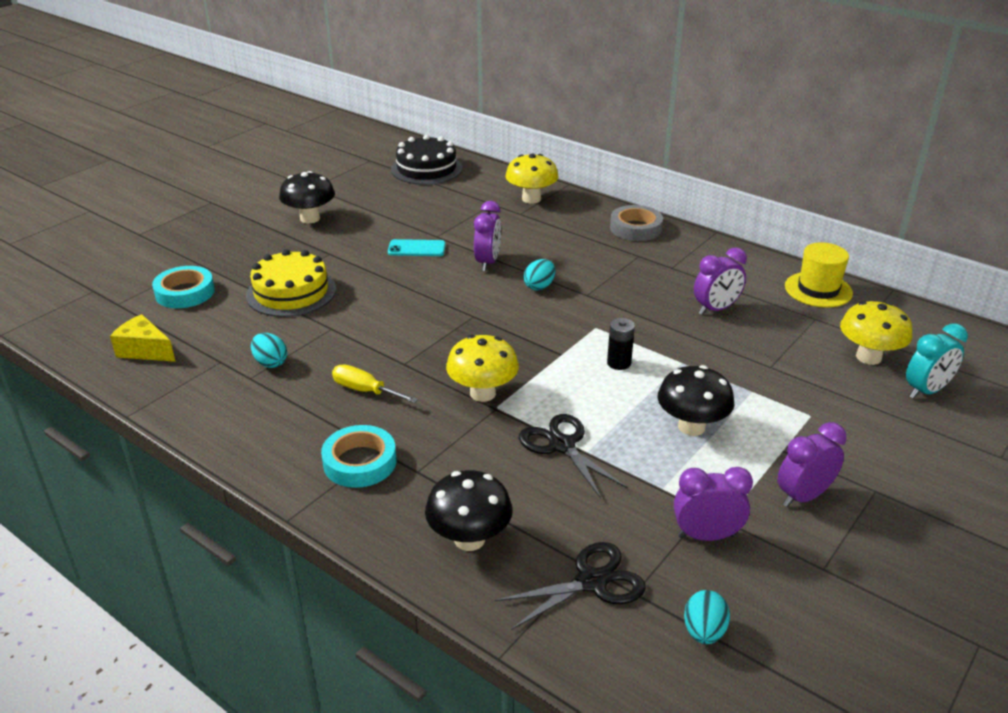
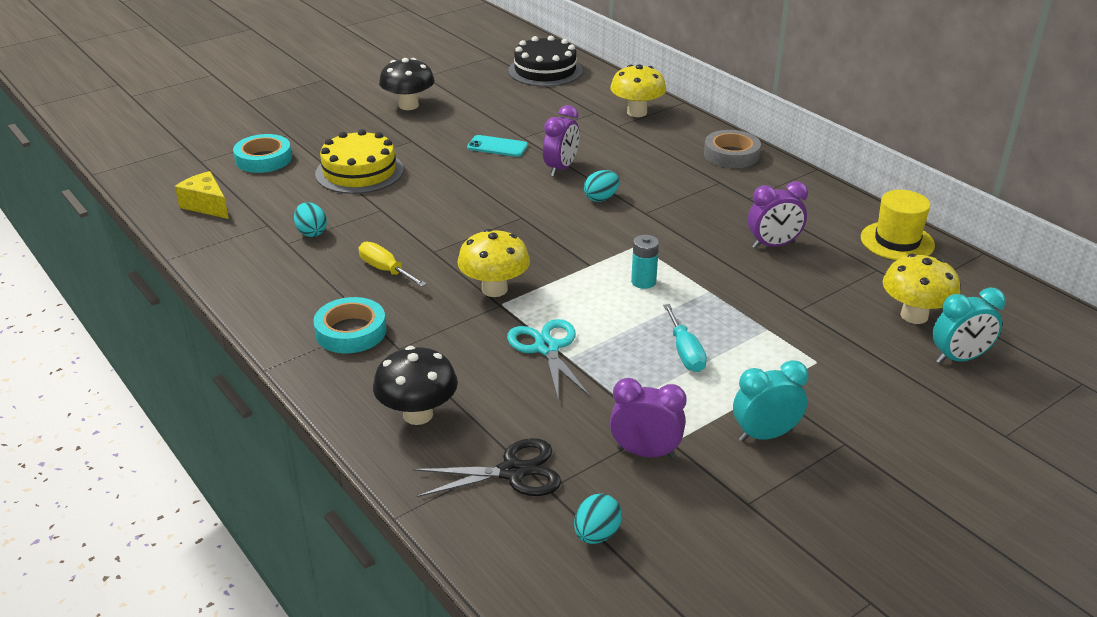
camera: 15 degrees right, 0 degrees up
black scissors [519,414,628,499] -> turquoise scissors [507,319,590,402]
black battery [607,318,635,370] -> turquoise battery [631,235,659,289]
black mushroom [657,365,734,436] -> turquoise screwdriver [663,304,707,372]
purple clock [778,422,846,507] -> turquoise clock [733,360,808,442]

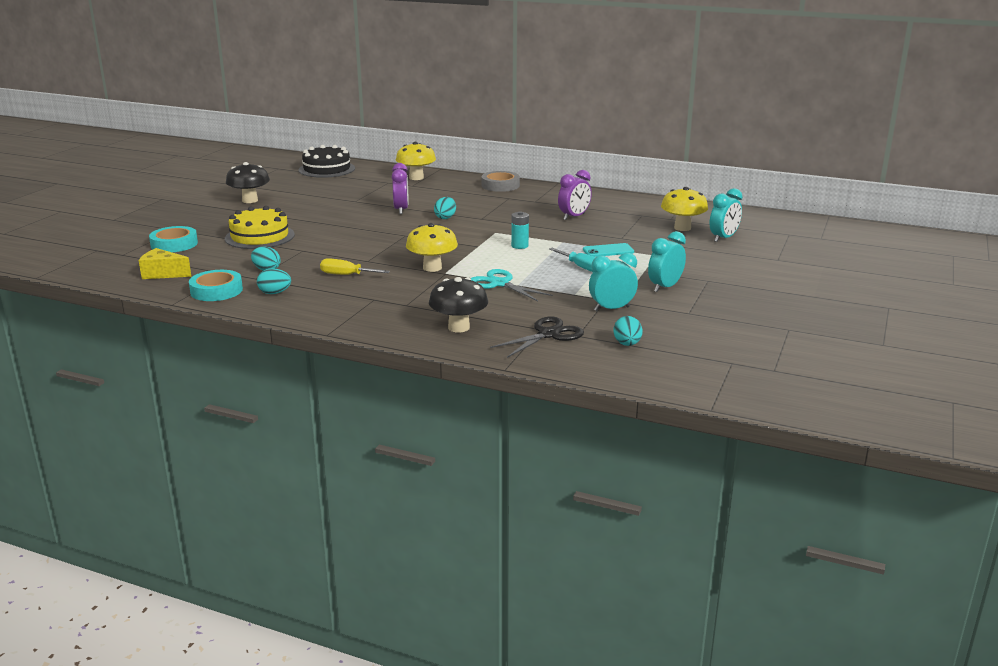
camera: 30 degrees left, 10 degrees down
turquoise tape [313,297,386,353] -> turquoise tape moved to [189,270,243,301]
turquoise phone [467,135,528,157] -> turquoise phone moved to [583,243,634,257]
purple clock [610,378,686,458] -> turquoise clock [589,253,638,311]
yellow hat [861,190,935,260] -> none
none -> turquoise egg [257,268,291,294]

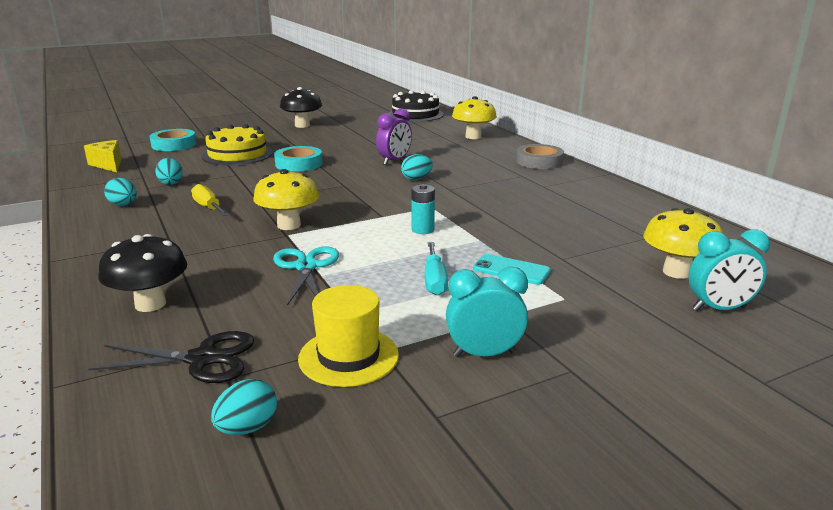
camera: 40 degrees right, 0 degrees up
turquoise tape [189,270,243,301] -> turquoise tape moved to [274,146,323,172]
purple clock [558,170,592,220] -> none
turquoise clock [589,253,638,311] -> yellow hat [298,285,399,387]

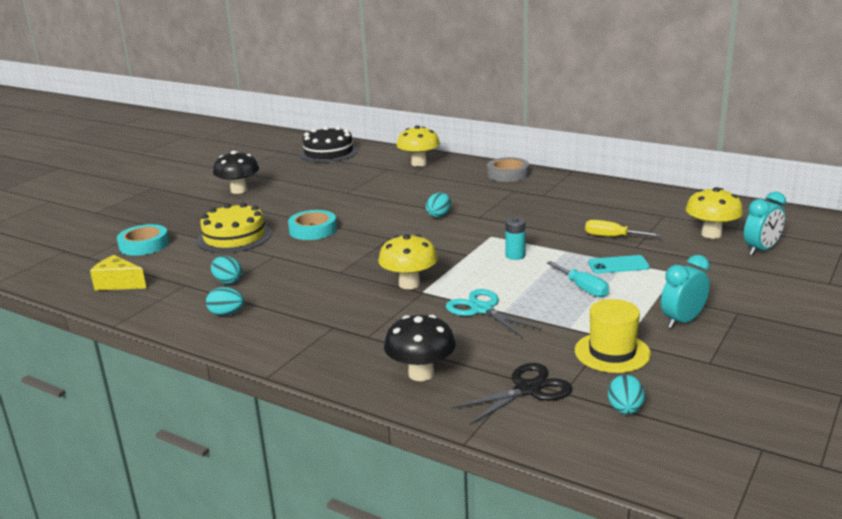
camera: 30 degrees left, 0 degrees up
yellow screwdriver [191,184,230,216] -> yellow screwdriver moved to [585,220,661,237]
purple clock [376,108,412,165] -> none

